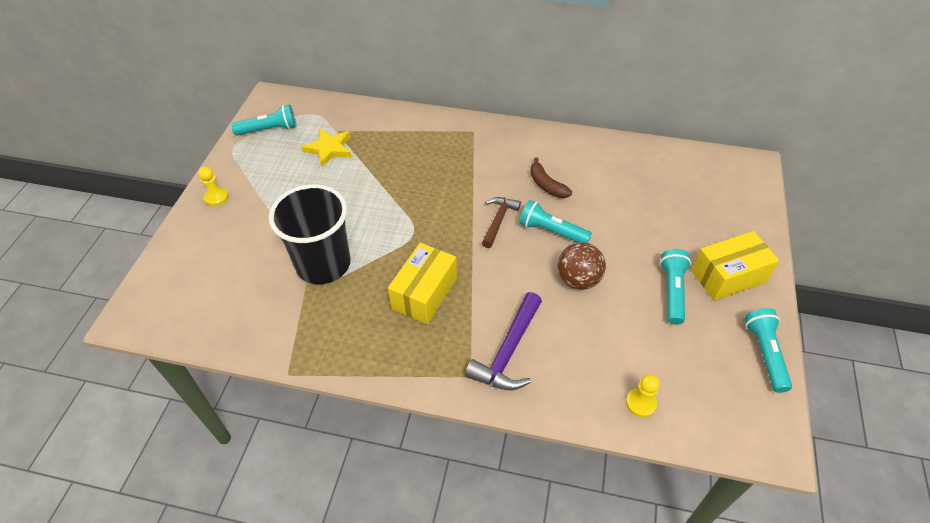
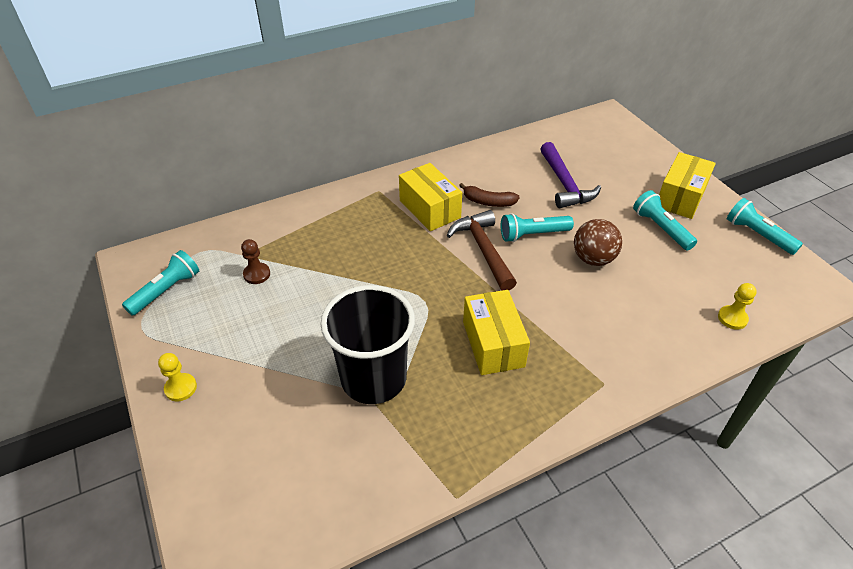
camera: 40 degrees left, 5 degrees down
yellow star [302,129,351,167] -> brown pawn [241,239,270,284]
purple hammer [465,292,542,390] -> purple hammer moved to [540,142,601,208]
brown hammer [482,197,521,248] -> brown hammer [447,210,517,290], size x1.51
none -> yellow box [399,163,462,231]

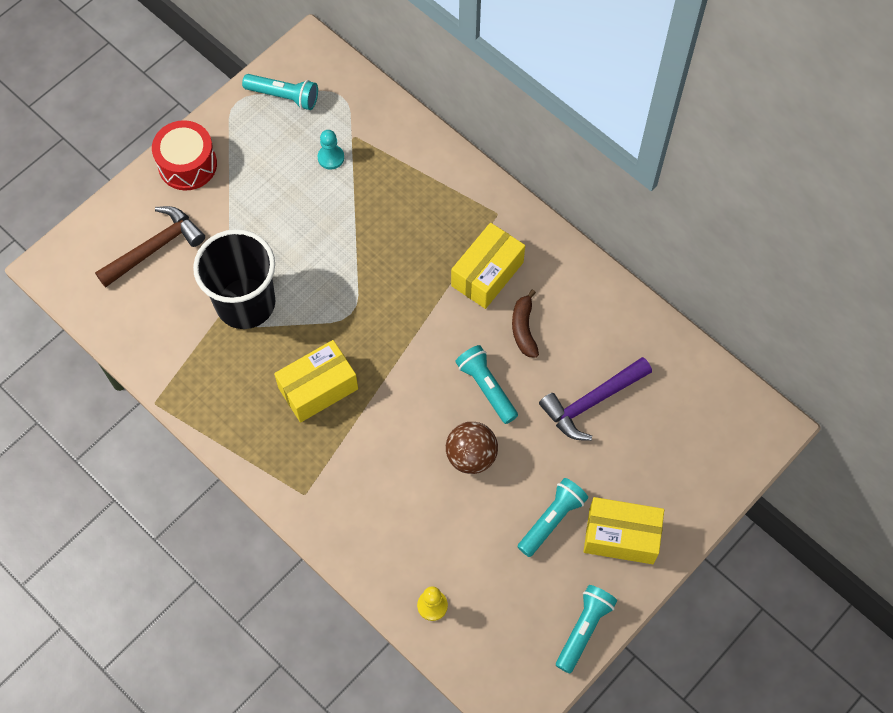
camera: 70 degrees right, 20 degrees up
yellow pawn [158,353,197,402] -> red drum [152,120,217,191]
brown pawn [241,239,270,284] -> turquoise pawn [318,130,344,170]
brown hammer [447,210,517,290] -> brown hammer moved to [95,206,205,288]

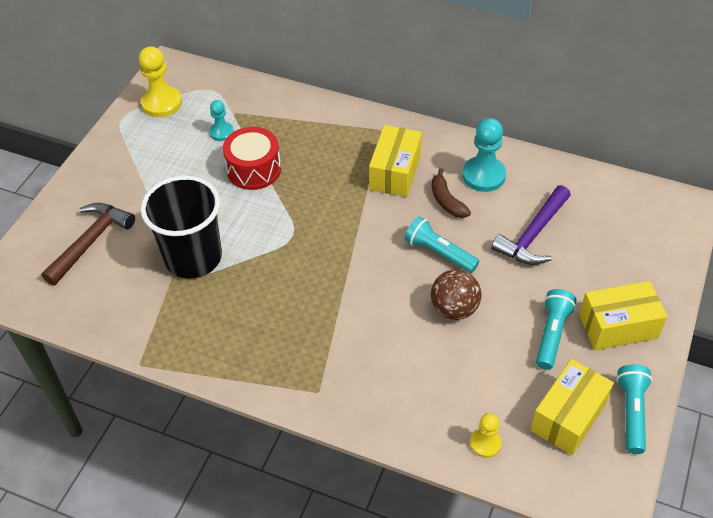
camera: 20 degrees left, 15 degrees down
red drum [152,120,217,191] -> red drum moved to [223,127,281,190]
turquoise flashlight [242,74,318,110] -> yellow pawn [139,46,182,117]
yellow box [274,340,358,423] -> yellow box moved to [530,359,614,455]
none -> turquoise pawn [462,118,506,192]

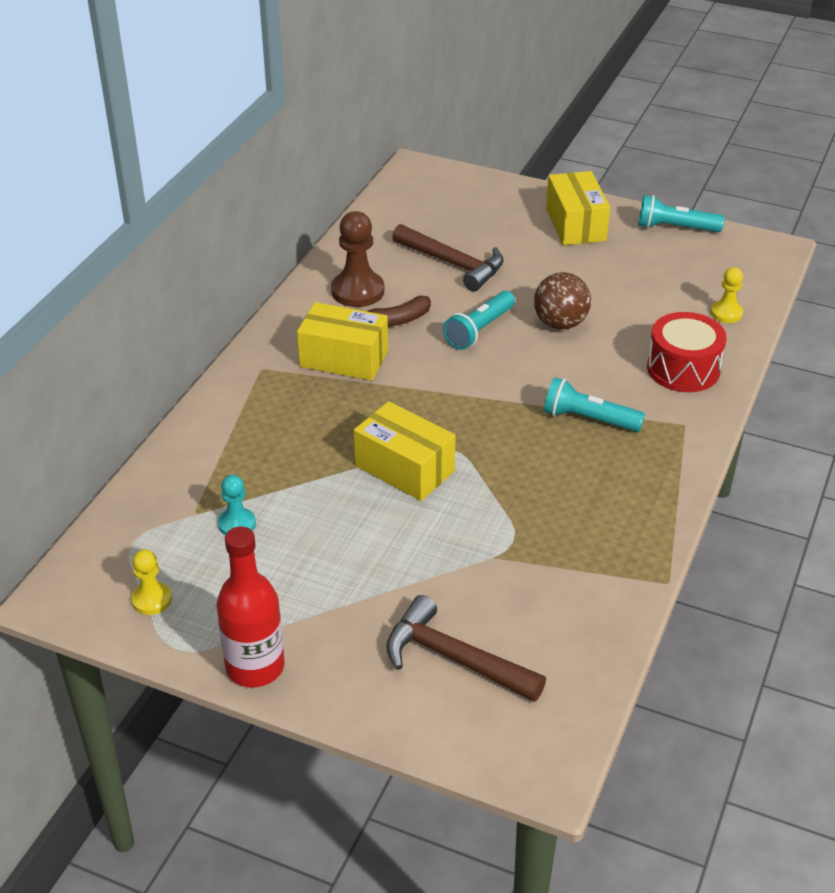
camera: 90 degrees left, 10 degrees down
yellow pawn [139,46,182,117] -> yellow pawn [131,549,172,615], size x0.58
black cup [140,175,222,279] -> none
red drum [223,127,281,190] -> red drum moved to [647,312,727,392]
turquoise pawn [462,118,506,192] -> brown pawn [331,211,385,307]
purple hammer [491,185,571,265] -> brown hammer [392,224,504,291]
yellow box [530,359,614,455] -> yellow box moved to [354,401,456,501]
turquoise flashlight [536,289,577,370] -> turquoise flashlight moved to [544,377,645,432]
none -> red bottle [216,526,284,687]

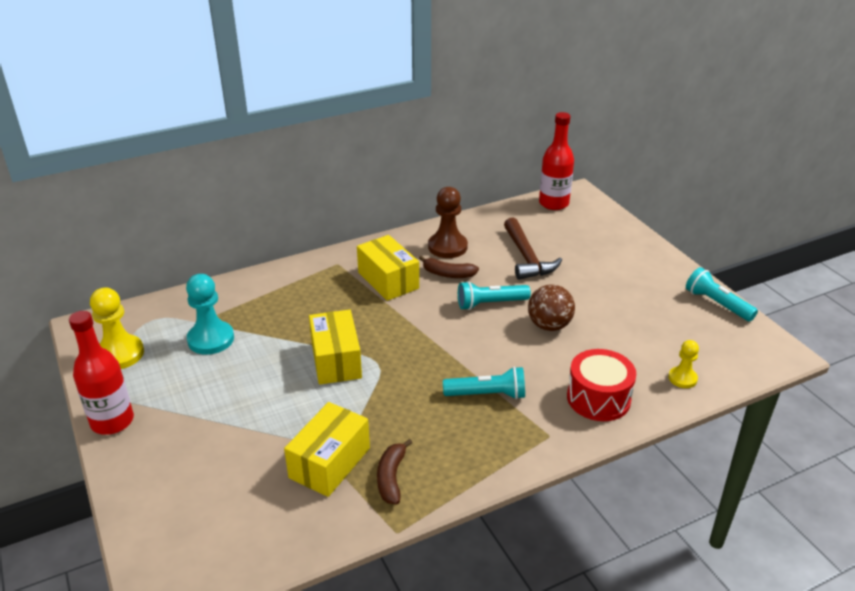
camera: 40 degrees right, 5 degrees down
yellow pawn [131,549,172,615] -> yellow pawn [90,288,144,369], size x1.72
turquoise pawn [218,475,256,535] -> turquoise pawn [186,274,234,355], size x1.72
brown hammer [386,595,546,702] -> none
turquoise flashlight [544,377,645,432] -> turquoise flashlight turned 120 degrees clockwise [443,367,525,399]
yellow box [546,171,610,245] -> yellow box moved to [284,402,370,497]
none -> brown banana [377,439,412,504]
none -> red bottle [539,112,574,210]

